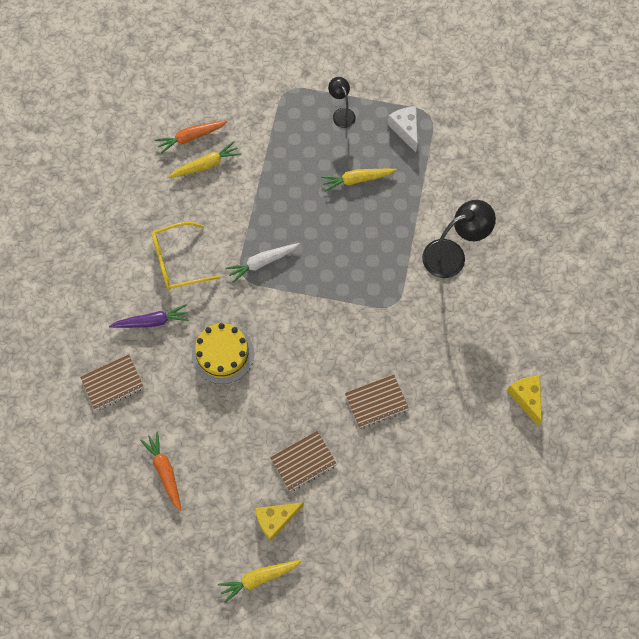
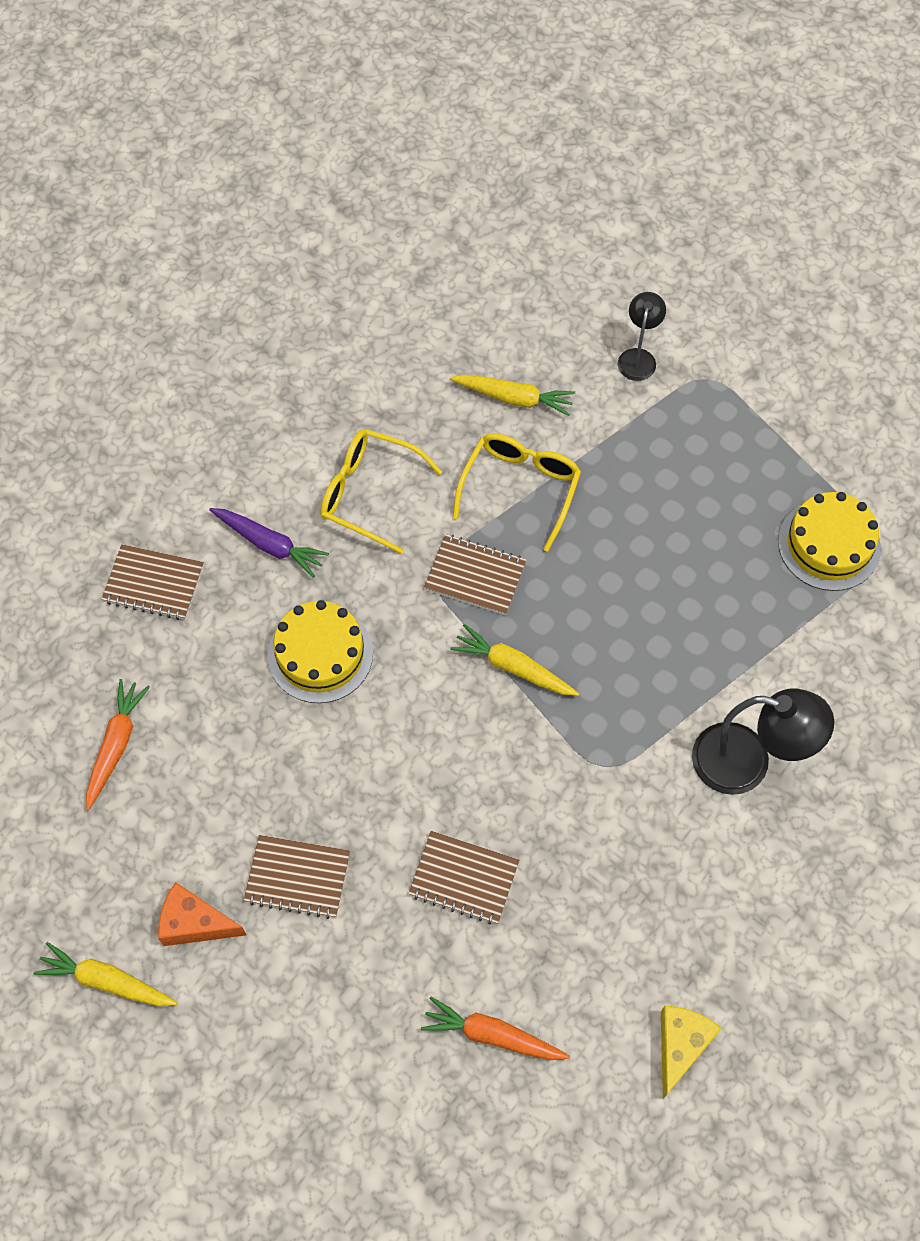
camera: 40 degrees right, 5 degrees down
orange carrot [155,120,228,154] -> orange carrot moved to [421,997,570,1060]
white carrot [226,243,300,283] -> brown notebook [424,534,526,615]
yellow cheese [255,502,304,541] -> orange cheese [158,882,246,946]
yellow carrot [321,169,397,192] -> yellow carrot moved to [450,624,579,696]
black lamp [328,77,356,128] -> black lamp moved to [618,292,666,381]
white cheese [388,106,418,152] -> yellow cake [778,492,881,591]
none -> yellow glasses [452,433,581,552]

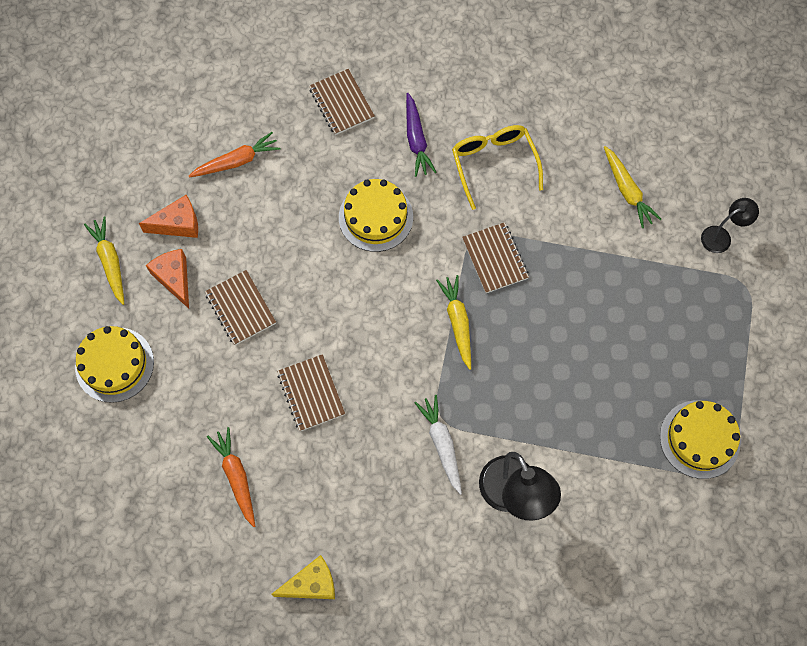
camera: 50 degrees right, 5 degrees up
yellow glasses [452,433,581,552] -> none
none -> yellow cake [75,326,154,403]
none -> orange cheese [139,195,198,238]
none -> white carrot [415,395,462,495]

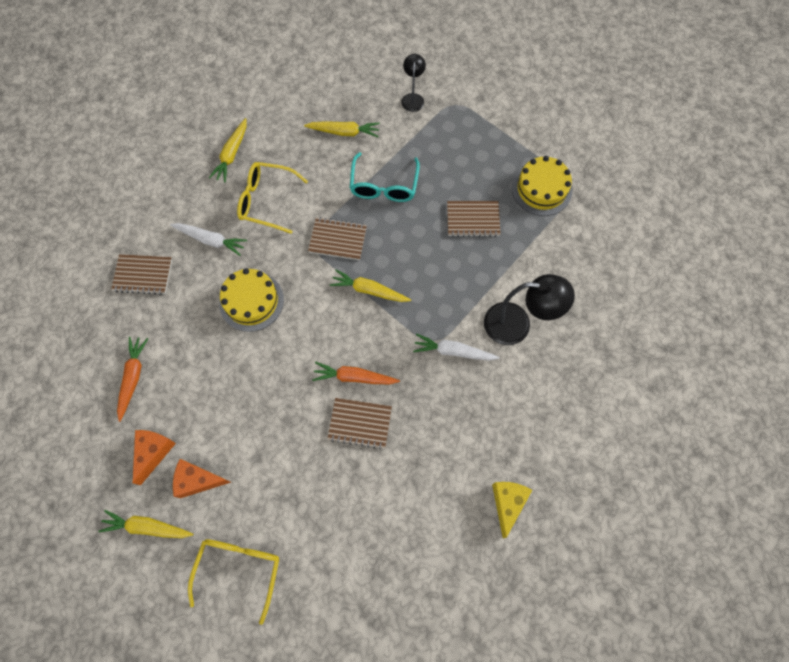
camera: 60 degrees left, 0 degrees up
yellow cake [75,326,154,403] -> yellow glasses [188,539,279,625]
brown notebook [205,270,276,345] -> brown notebook moved to [447,201,501,237]
orange carrot [207,427,255,527] -> orange carrot moved to [312,362,400,385]
purple carrot [406,93,437,177] -> white carrot [170,223,247,256]
none -> yellow carrot [209,118,247,183]
none -> turquoise glasses [350,152,420,202]

